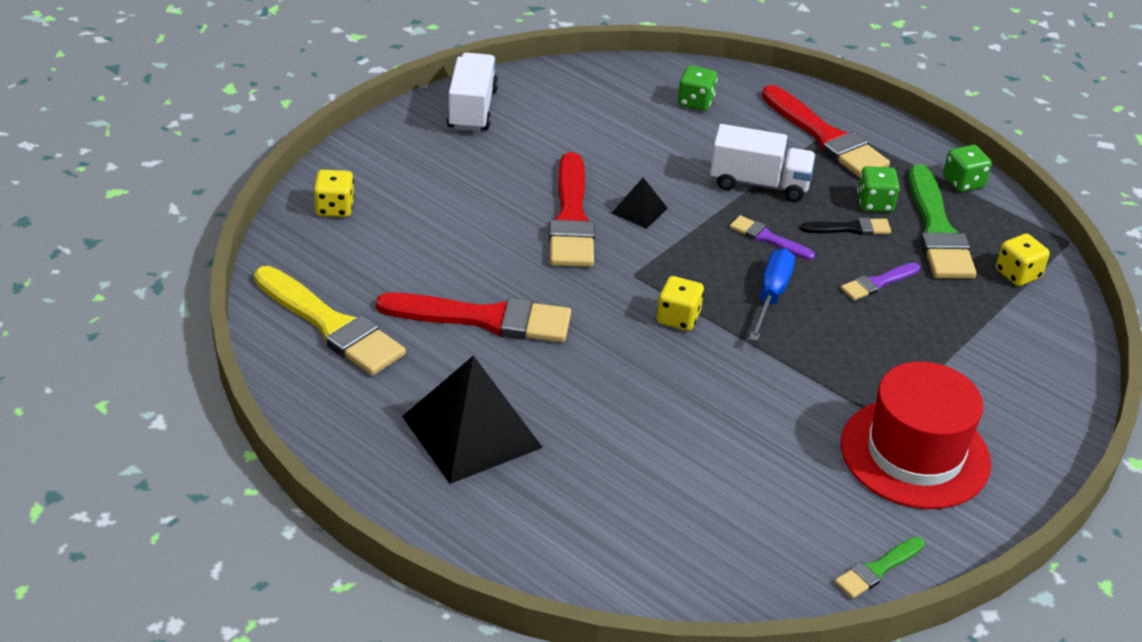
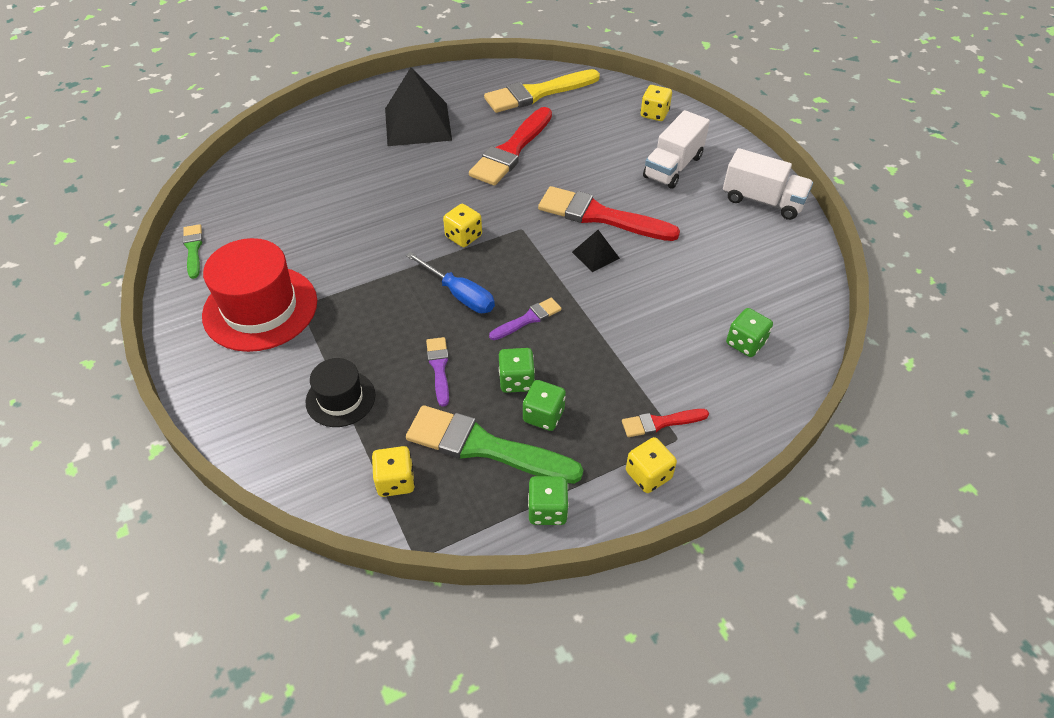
camera: 115 degrees right, 10 degrees up
white truck [710,124,816,202] -> white truck moved to [643,110,710,189]
red brush [762,85,890,178] -> red brush [622,409,709,437], size x0.50
black brush [800,217,891,235] -> green dice [499,348,535,393]
none -> black hat [305,358,375,427]
none -> yellow dice [626,437,677,493]

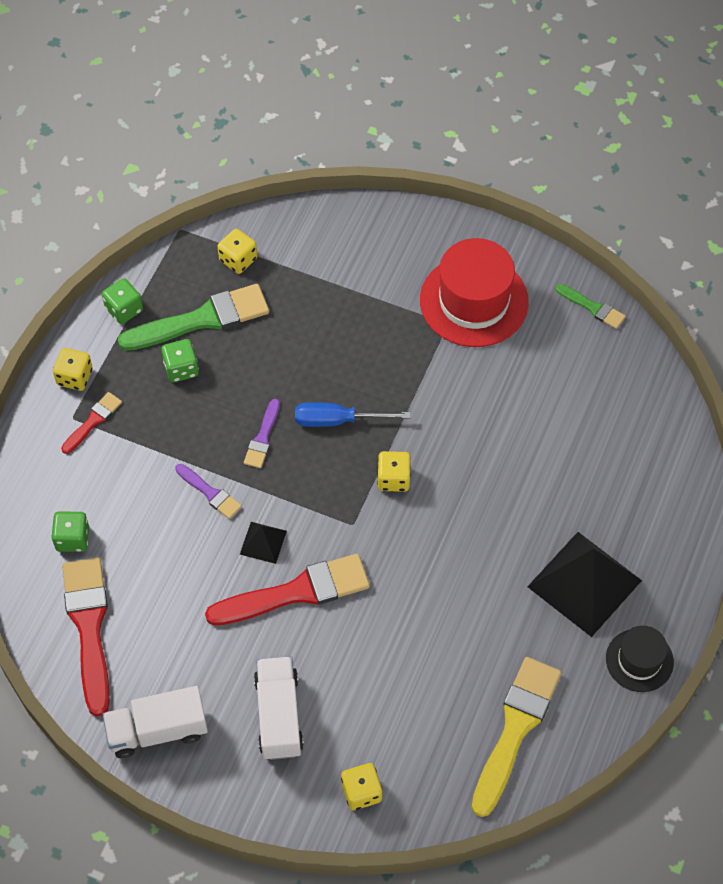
camera: 140 degrees right, 10 degrees up
black hat [305,358,375,427] -> black hat moved to [606,626,674,692]
purple brush [426,337,449,407] -> purple brush moved to [175,464,242,519]
red brush [469,107,552,186] -> red brush moved to [62,557,110,717]
green dice [499,348,535,393] -> none

